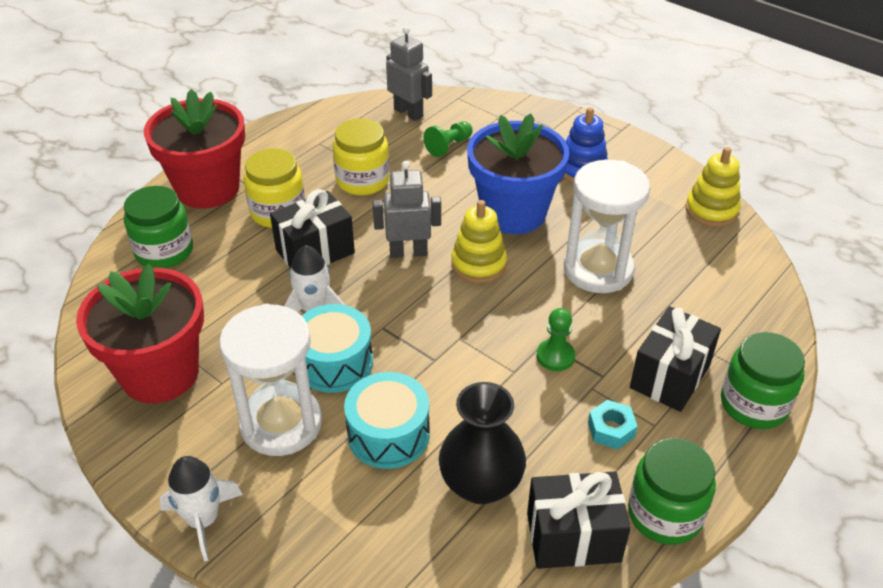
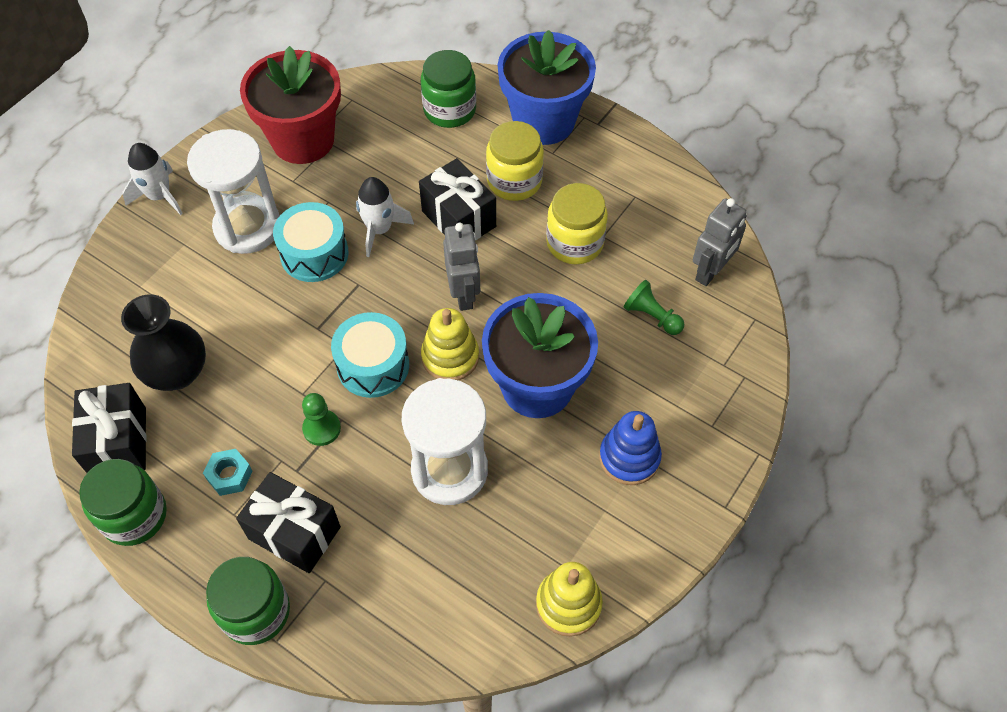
camera: 85 degrees right, 15 degrees up
red flower pot [144,89,245,208] -> blue flower pot [498,30,596,145]
turquoise drum [344,372,430,469] -> turquoise drum moved to [331,312,409,398]

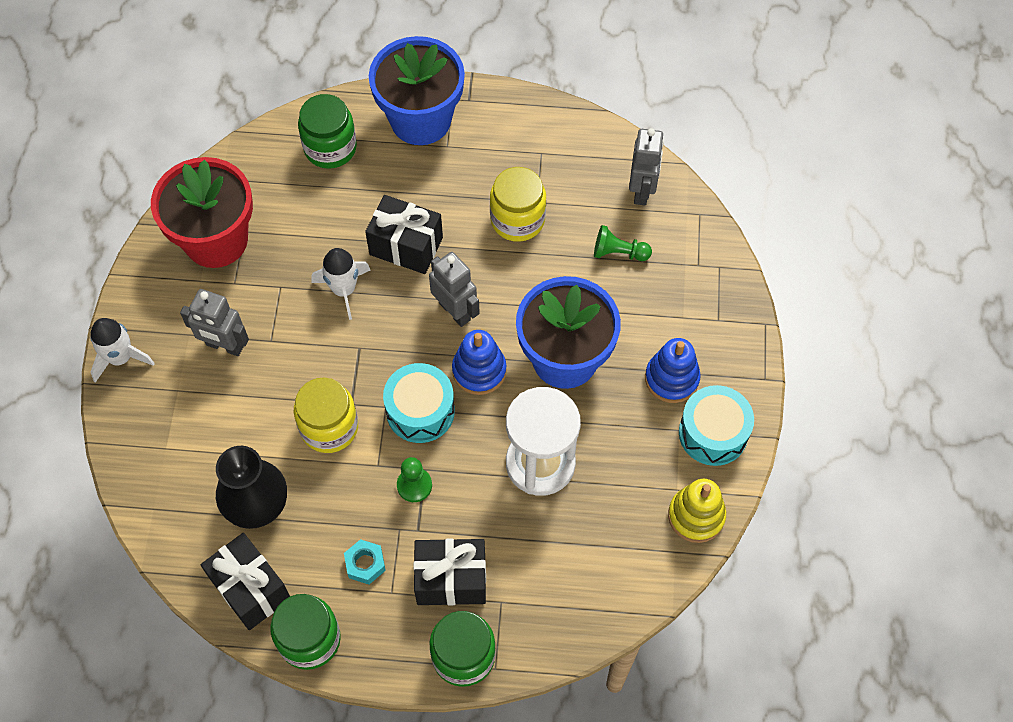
camera: 30 degrees left, 5 degrees up
white hourglass [187,129,280,254] -> grey robot [180,289,249,356]
turquoise drum [273,202,349,282] -> turquoise drum moved to [679,385,754,466]
yellow stacking toy [421,308,479,380] -> blue stacking toy [452,330,507,395]
yellow jar [486,121,544,201] -> yellow jar moved to [294,378,358,453]

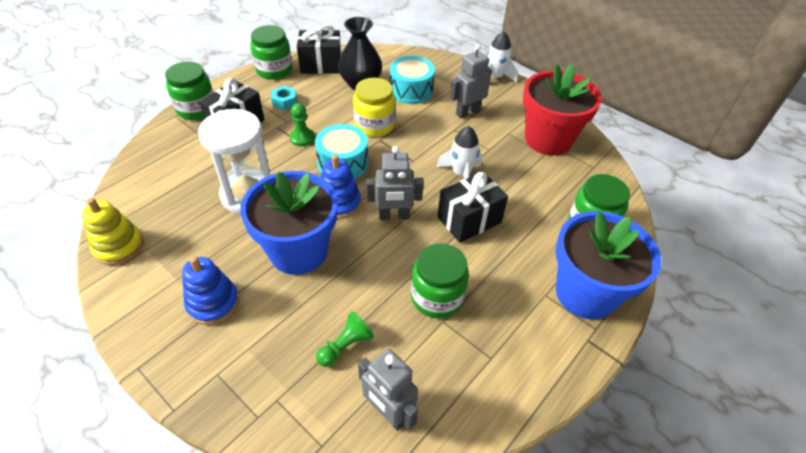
camera: 125 degrees right, 15 degrees down
yellow jar [490,167,546,242] -> green jar [411,243,469,318]
turquoise drum [679,385,754,466] -> turquoise drum moved to [390,56,435,104]

